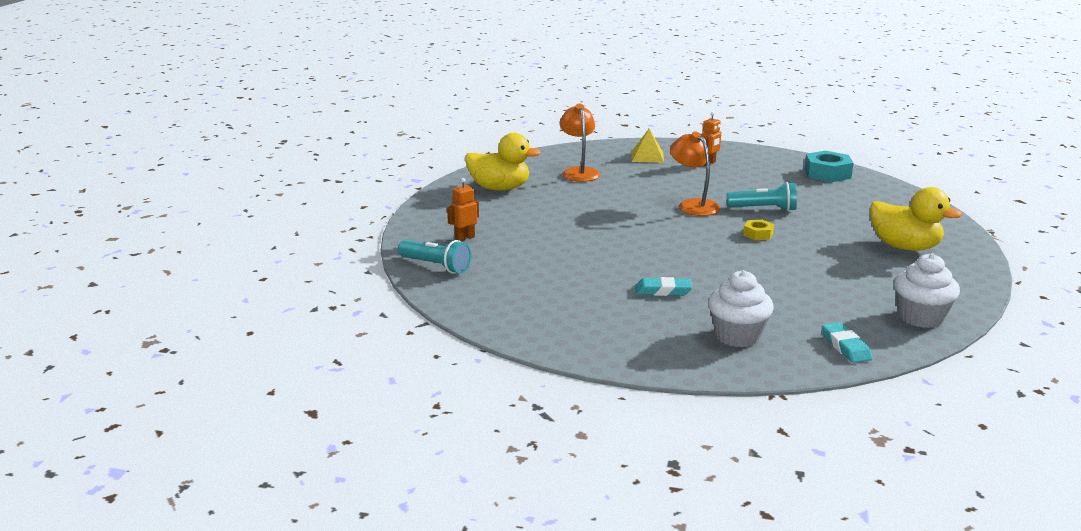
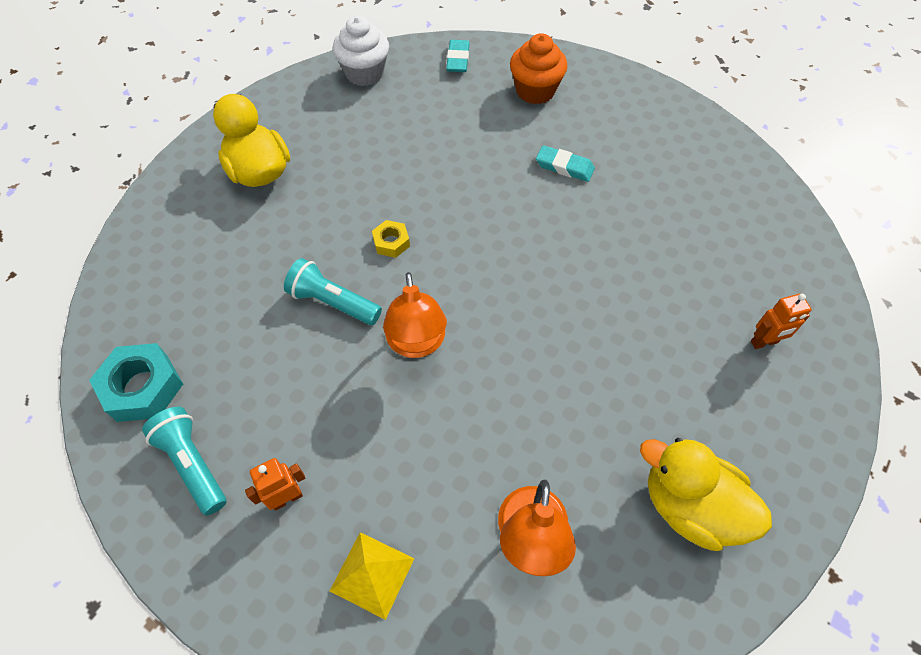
camera: 160 degrees left, 35 degrees up
turquoise flashlight [398,240,472,274] -> turquoise flashlight moved to [142,407,227,516]
white cupcake [708,270,774,347] -> orange cupcake [510,33,567,104]

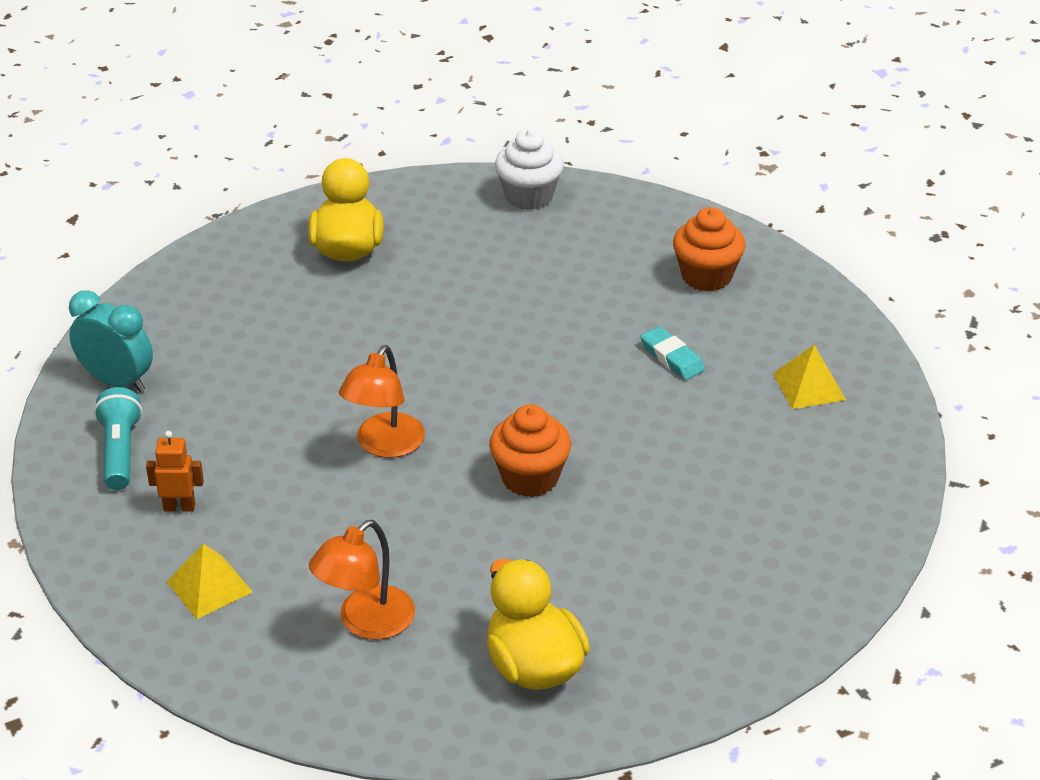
camera: 30 degrees right, 20 degrees down
turquoise nut [89,343,183,422] -> turquoise clock [69,290,153,392]
turquoise flashlight [284,258,382,325] -> none
yellow nut [372,220,410,258] -> none
turquoise eraser [446,40,470,72] -> none
orange robot [751,294,812,349] -> none
none -> orange cupcake [489,404,571,497]
none -> yellow pyramid [773,345,846,409]

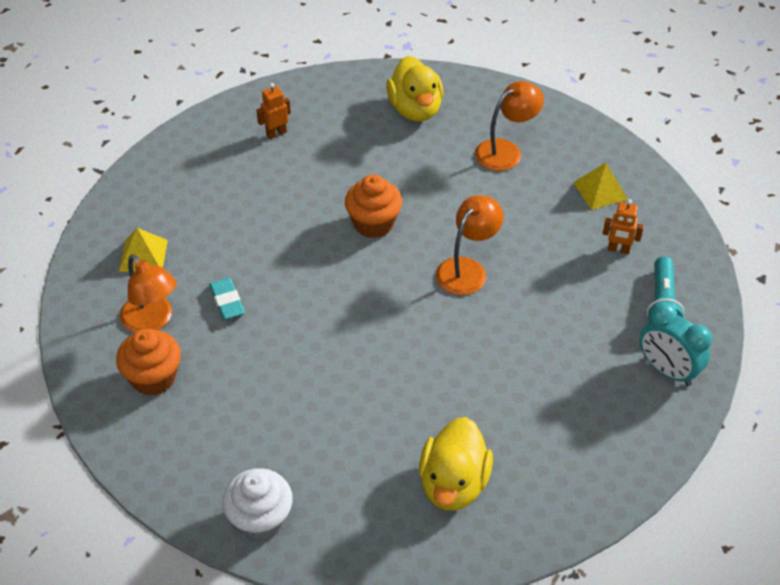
camera: 165 degrees left, 10 degrees up
none -> orange lamp [120,254,177,333]
none -> orange robot [256,83,291,139]

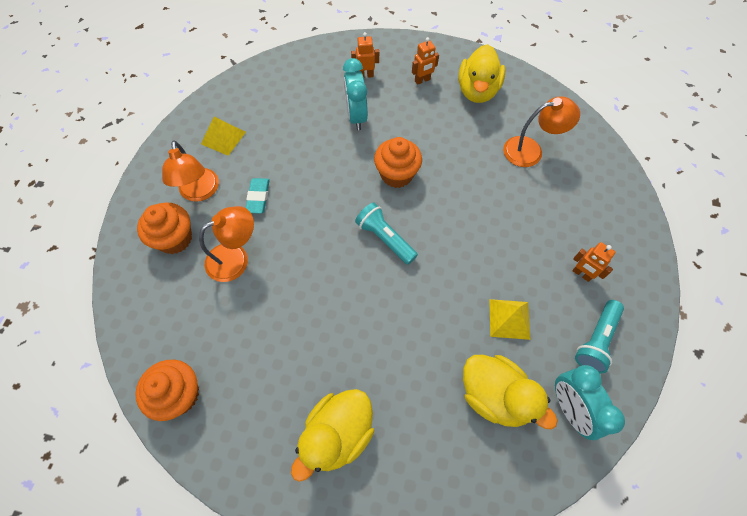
camera: 25 degrees right, 15 degrees up
white cupcake [222,468,293,541] -> orange cupcake [135,360,199,421]
orange lamp [436,195,504,295] -> orange lamp moved to [199,206,254,282]
yellow pyramid [573,163,628,210] -> yellow pyramid moved to [489,299,531,340]
none -> turquoise clock [343,58,368,130]
none -> turquoise flashlight [355,202,418,265]
none -> orange robot [412,37,439,85]
none -> yellow duck [463,355,558,429]

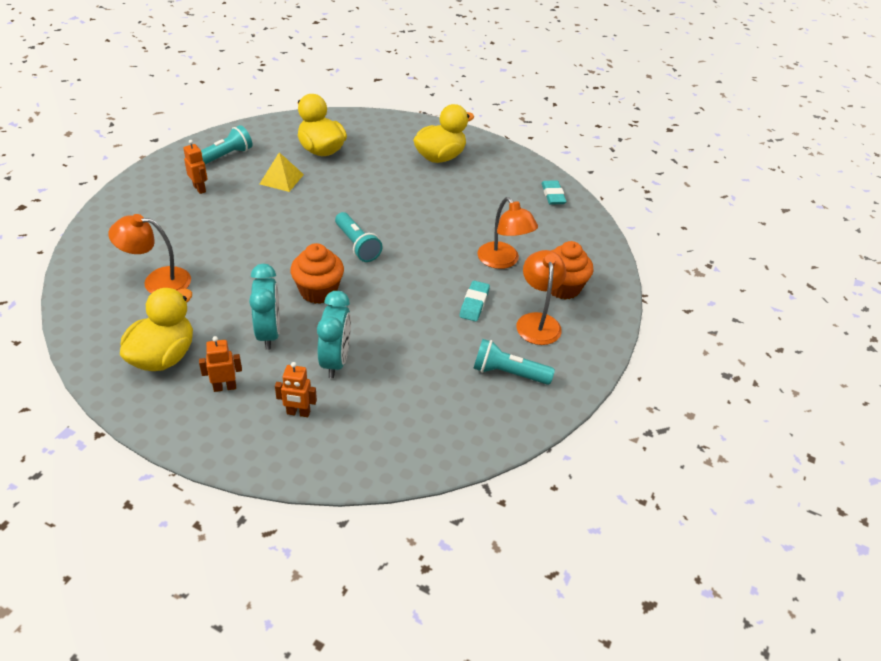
camera: 170 degrees left, 20 degrees down
orange cupcake [135,360,199,421] -> turquoise eraser [541,180,567,205]
orange lamp [199,206,254,282] -> orange lamp turned 105 degrees counterclockwise [477,197,538,269]
yellow pyramid [201,117,246,156] -> turquoise flashlight [473,339,555,385]
turquoise clock [555,365,625,440] -> turquoise clock moved to [249,264,280,350]

